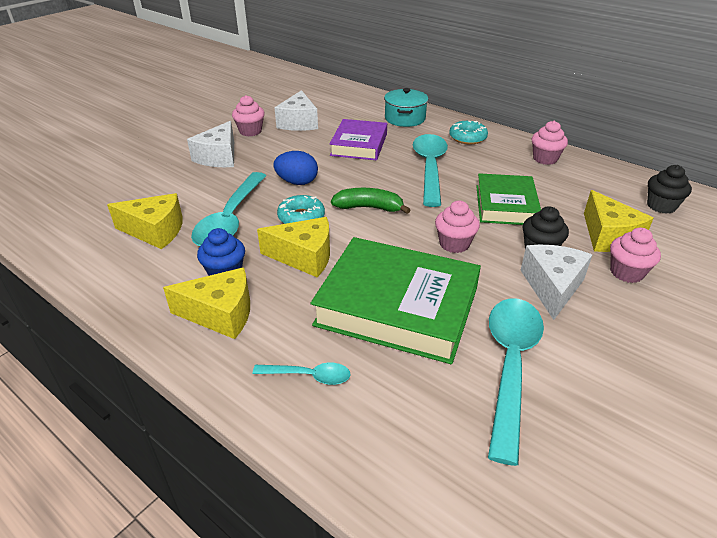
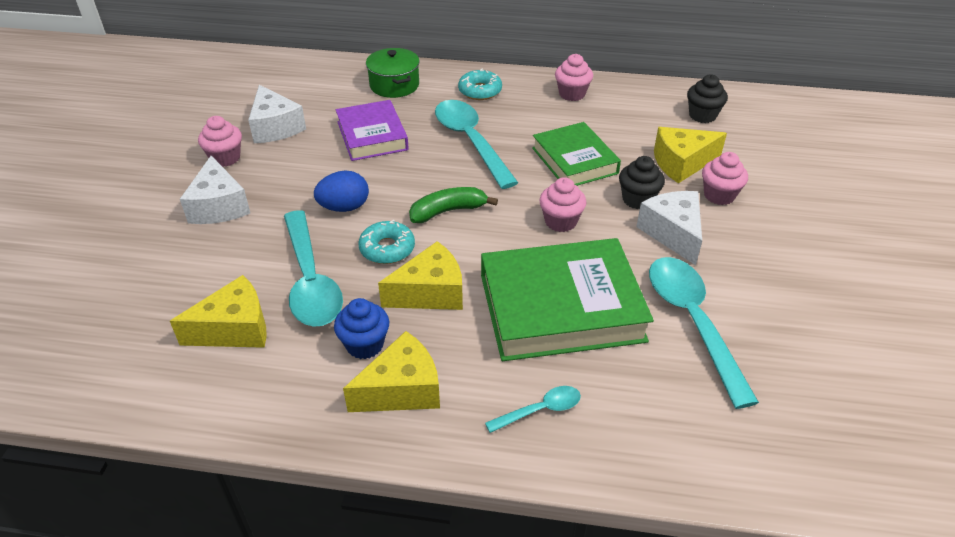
camera: 30 degrees left, 5 degrees up
turquoise pot [384,88,428,127] -> green pot [366,48,420,98]
yellow cheese [584,190,654,252] -> yellow cheese turned 120 degrees clockwise [654,127,727,183]

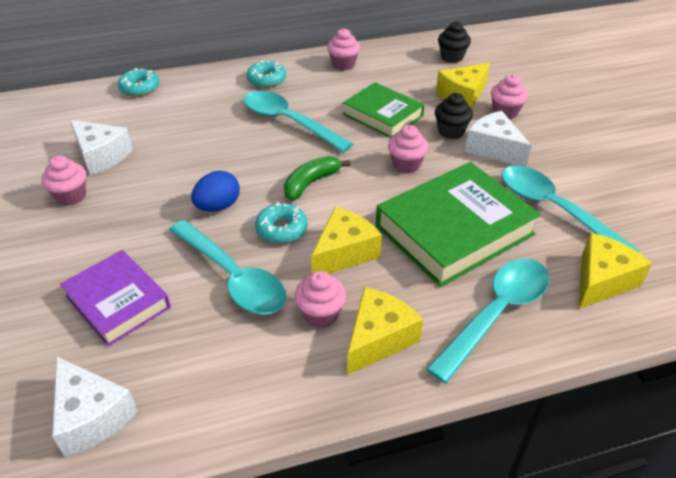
camera: 25 degrees left, 0 degrees up
yellow cheese [170,275,267,348] -> yellow cheese moved to [579,233,652,309]
white cheese [180,156,250,224] -> white cheese moved to [52,357,138,457]
blue cupcake [334,298,389,359] -> pink cupcake [295,271,346,328]
purple book [336,100,409,161] -> purple book moved to [60,250,171,346]
green pot [366,48,420,98] -> none
turquoise spoon [485,386,581,433] -> turquoise spoon [426,258,550,383], size x2.06
none -> turquoise donut [118,68,160,97]

